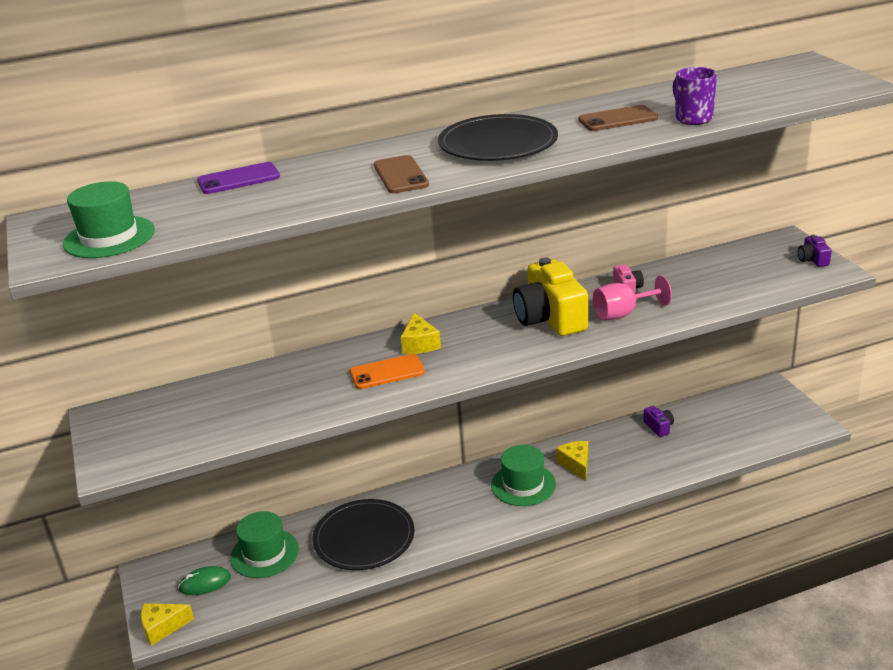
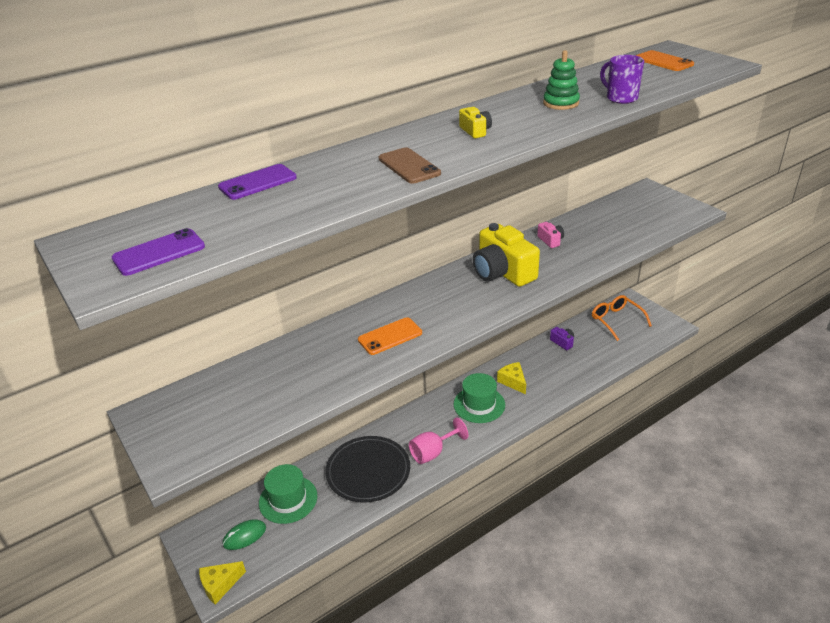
camera: 15 degrees left, 5 degrees up
green hat [63,181,155,258] -> purple phone [112,228,205,276]
yellow cheese [401,312,441,354] -> none
black plate [438,114,558,161] -> yellow camera [459,107,492,138]
brown phone [578,105,658,131] -> green stacking toy [543,50,580,110]
pink goblet [593,275,672,320] -> pink goblet moved to [409,418,468,464]
purple camera [798,234,832,267] -> none
none -> orange glasses [592,295,652,341]
none -> orange phone [636,50,694,71]

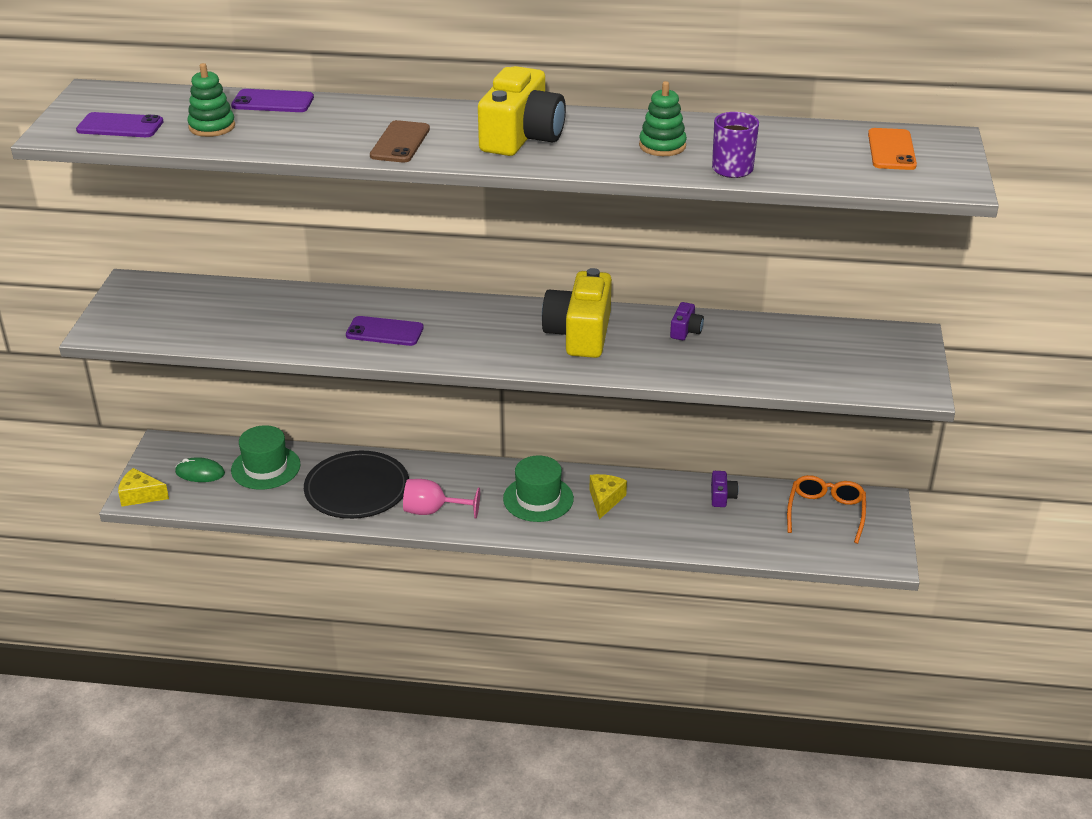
camera: 40 degrees right, 0 degrees up
orange phone [358,317,422,355] -> purple phone [346,316,424,346]
yellow camera [459,107,492,138] -> yellow camera [478,66,566,156], size x2.25
pink camera [537,222,564,248] -> purple camera [670,302,704,340]
none -> green stacking toy [187,63,235,137]

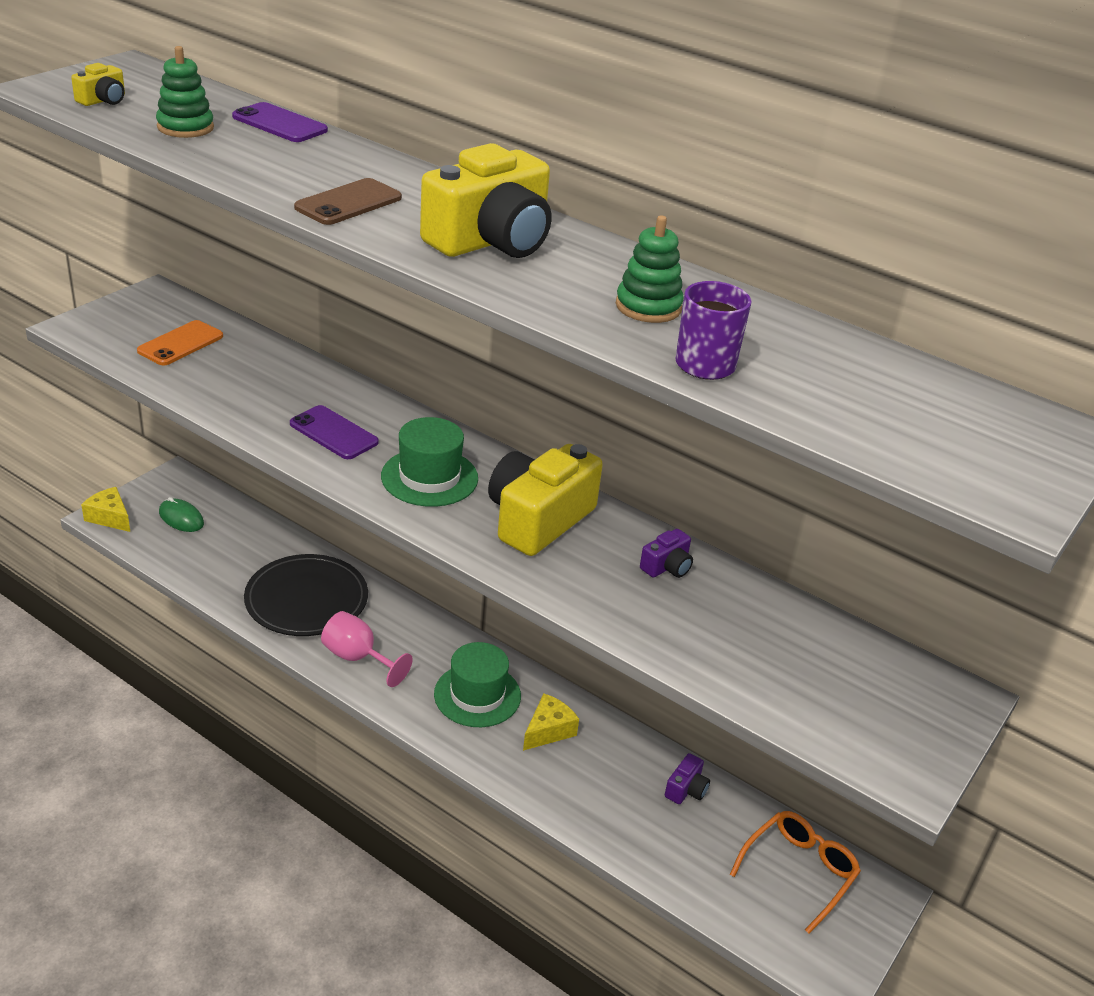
camera: 25 degrees right, 0 degrees up
purple phone [76,112,164,137] -> yellow camera [71,63,125,106]
green hat [231,425,300,490] -> green hat moved to [381,417,478,507]
orange phone [868,128,917,170] -> orange phone moved to [137,320,223,365]

